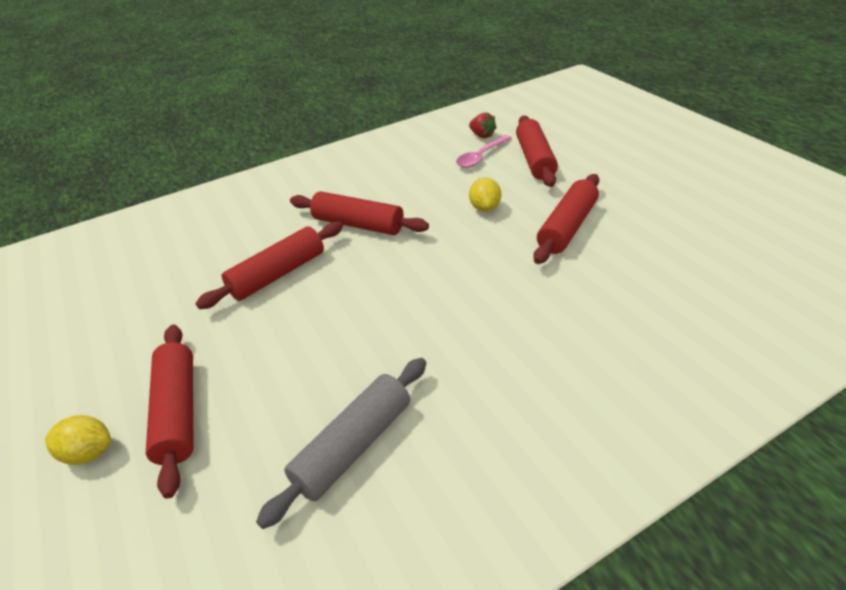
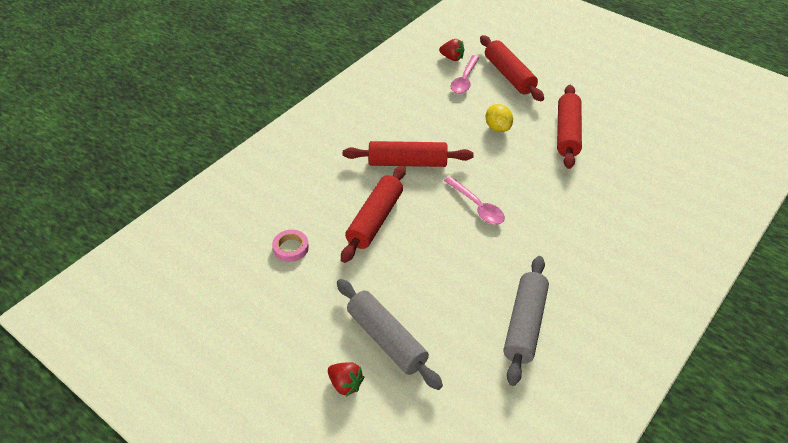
camera: 25 degrees left, 5 degrees up
yellow lemon [45,415,111,465] -> red strawberry [328,362,364,397]
red rolling pin [146,325,193,499] -> grey rolling pin [337,279,443,390]
none -> pink tape [272,230,309,262]
none -> pink spoon [444,176,505,225]

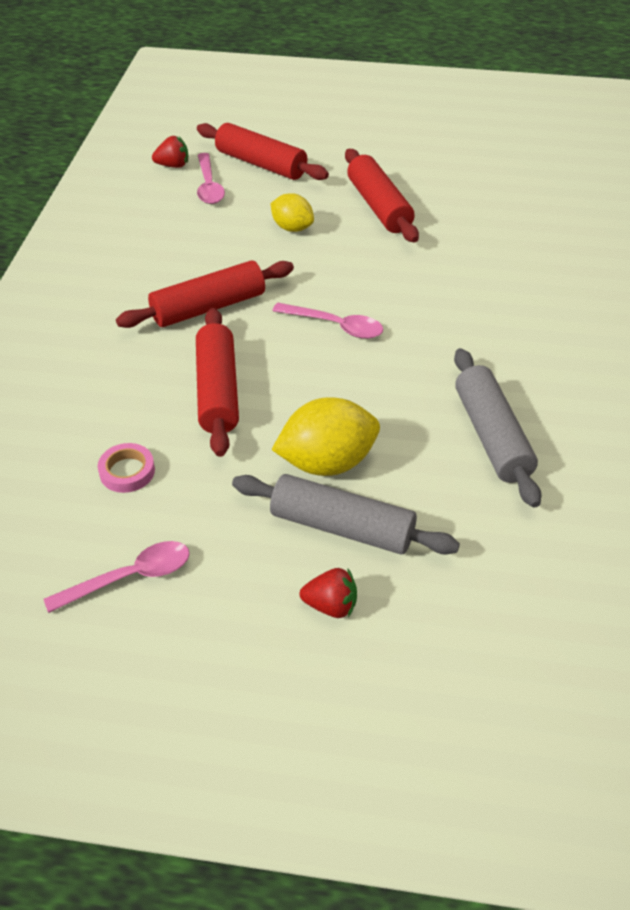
camera: 30 degrees left, 0 degrees up
none -> pink spoon [44,541,190,613]
none -> yellow lemon [272,397,380,476]

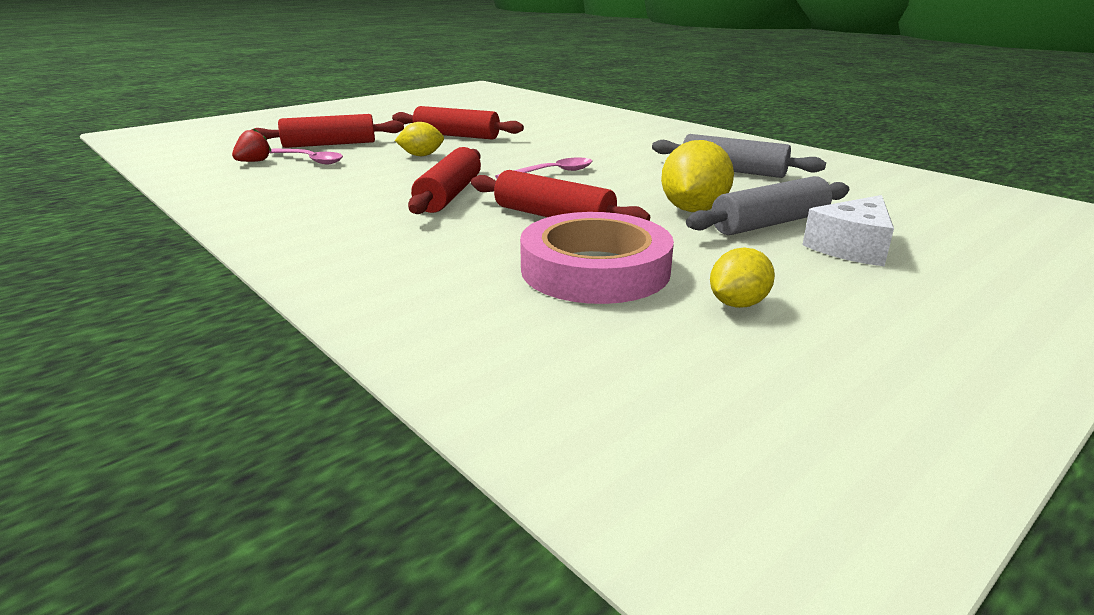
camera: 50 degrees left, 20 degrees down
pink spoon [44,541,190,613] -> yellow lemon [710,247,775,308]
pink tape [98,443,155,493] -> pink tape [520,212,674,304], size x2.44
red strawberry [300,568,357,618] -> white cheese [802,195,894,266]

